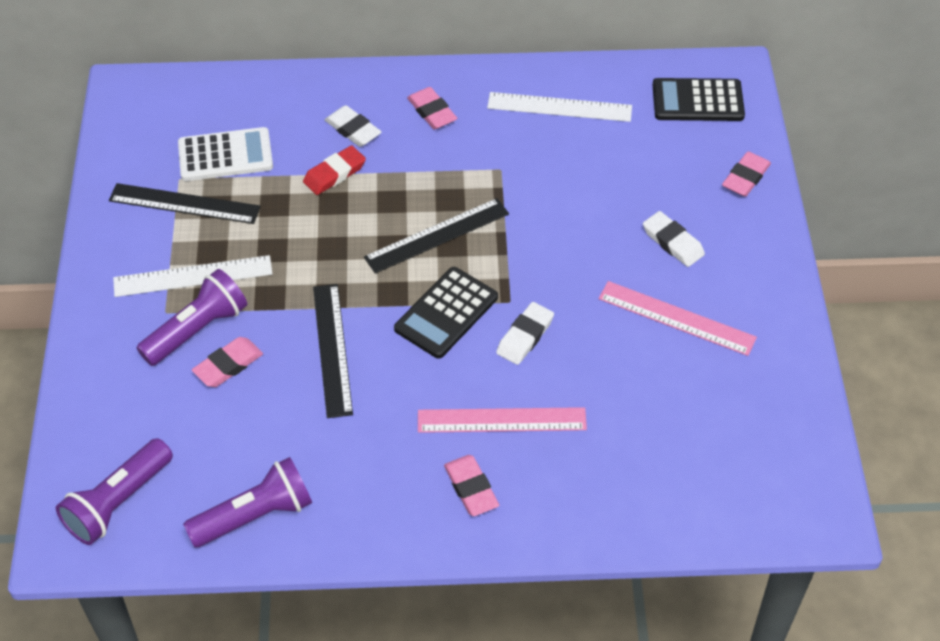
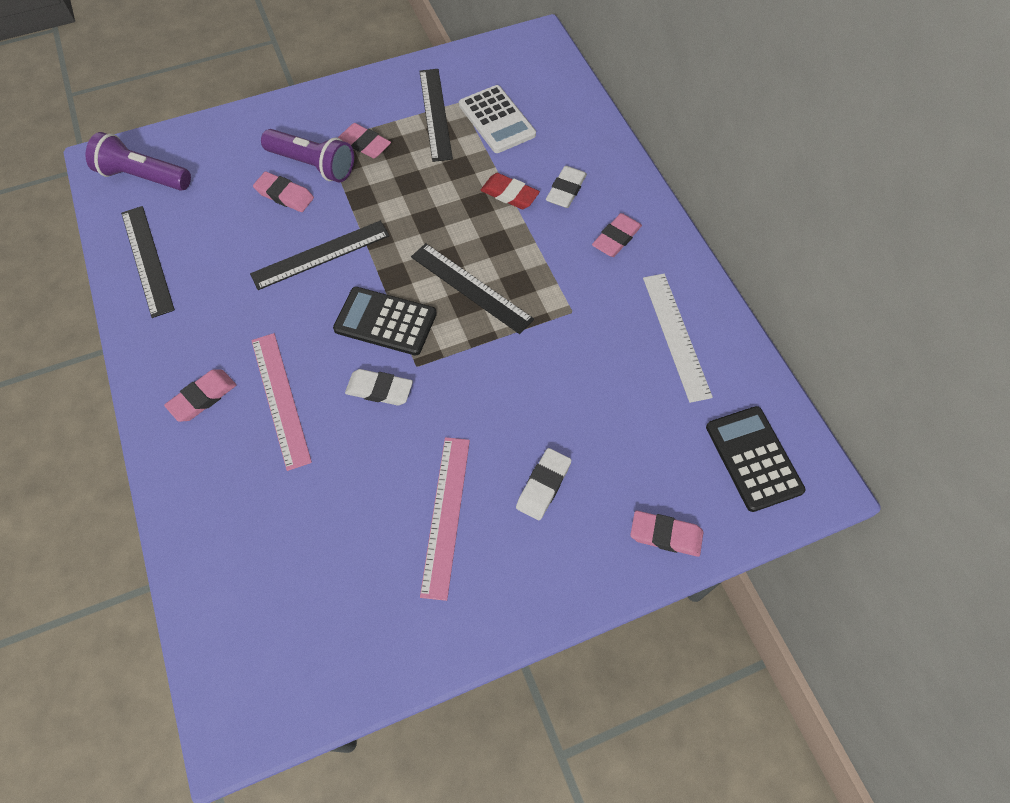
camera: 70 degrees right, 10 degrees up
white ruler [113,255,272,297] -> pink eraser [338,123,391,158]
purple flashlight [183,457,312,548] -> black ruler [121,206,175,318]

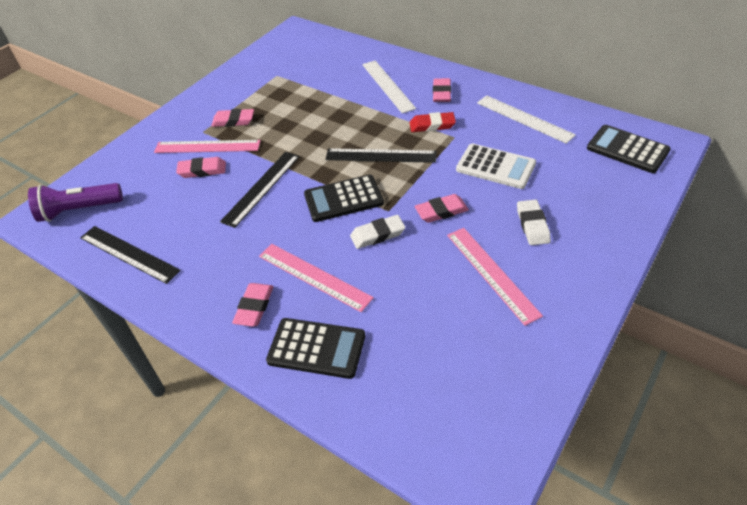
camera: 30 degrees left, 15 degrees down
purple flashlight [261,129,354,182] -> pink ruler [154,140,261,153]
black ruler [419,69,453,162] -> none
white calculator [459,85,536,153] -> white calculator moved to [456,144,536,189]
red eraser [480,173,540,209] -> red eraser moved to [410,112,456,132]
white eraser [546,166,587,208] -> white ruler [362,60,416,113]
pink eraser [630,511,703,557] -> pink eraser moved to [415,194,469,223]
none -> black calculator [266,318,365,379]

